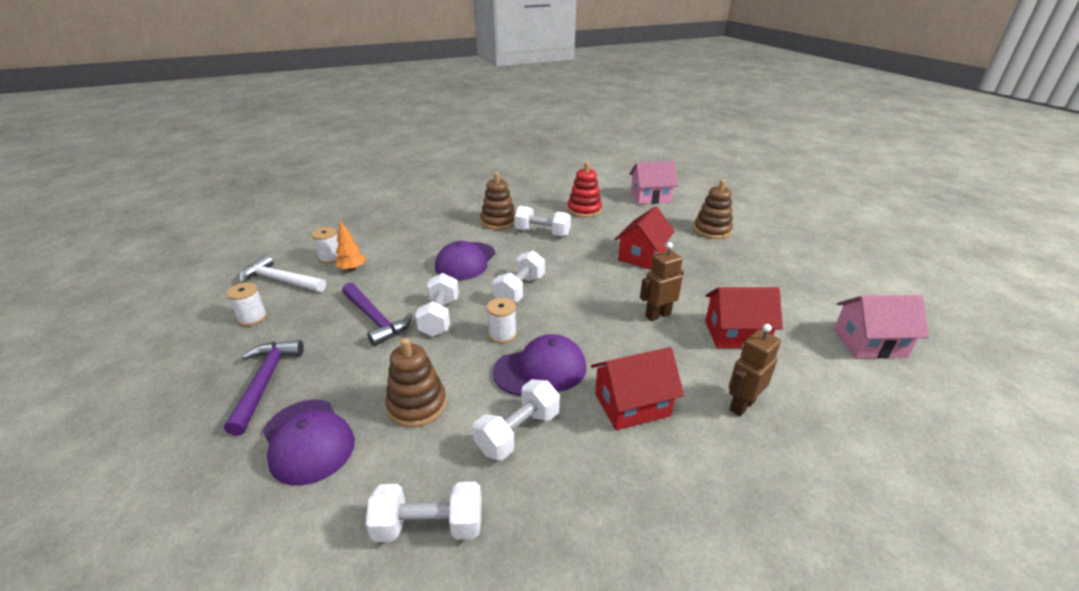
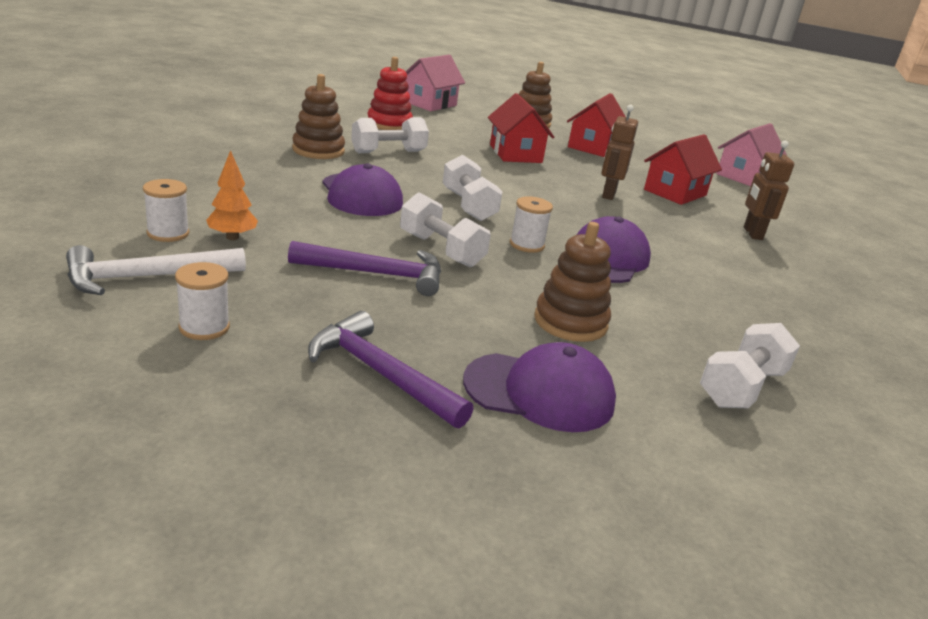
camera: 50 degrees left, 5 degrees down
white dumbbell [473,379,560,460] -> none
red house [591,347,684,430] -> red house moved to [567,93,626,157]

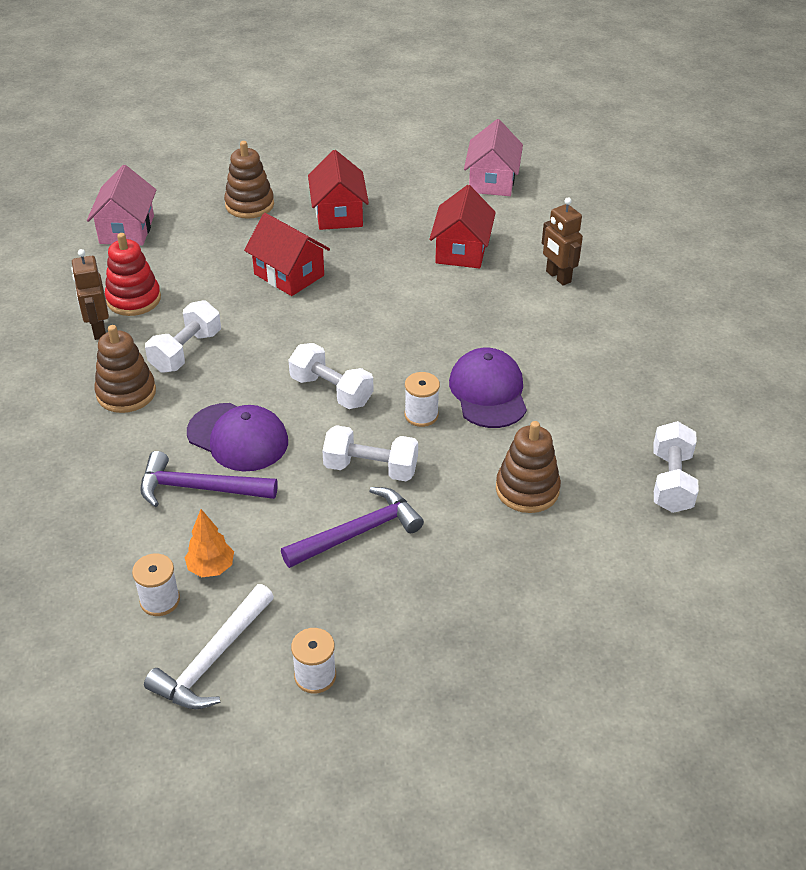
camera: 30 degrees left, 15 degrees up
purple hammer [308,311,474,429] -> purple hammer moved to [140,451,278,507]
purple cap [463,342,616,432] -> none
brown robot [601,105,638,200] -> brown robot moved to [71,249,109,340]

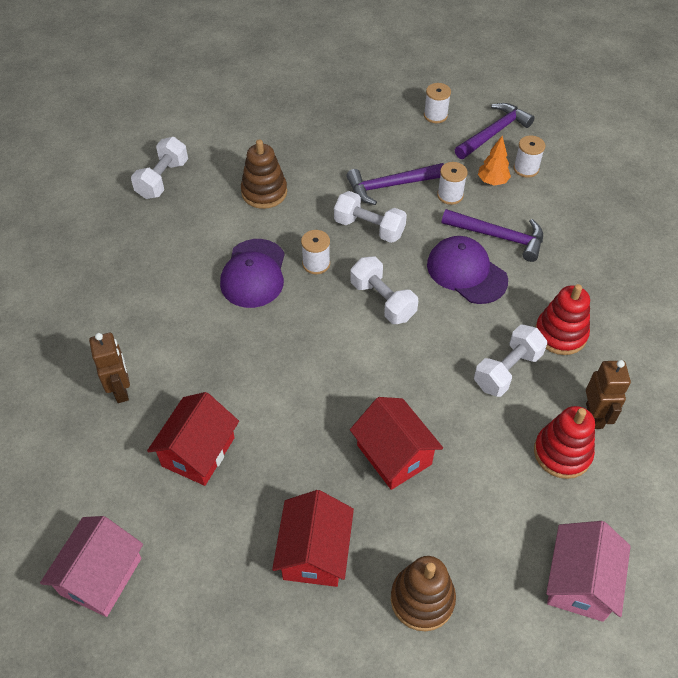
camera: 165 degrees left, 10 degrees up
brown stacking toy [94,325,156,413] -> red stacking toy [535,284,590,355]
white hammer [144,584,274,709] -> purple hammer [455,103,534,159]
none -> white spool [437,162,468,205]

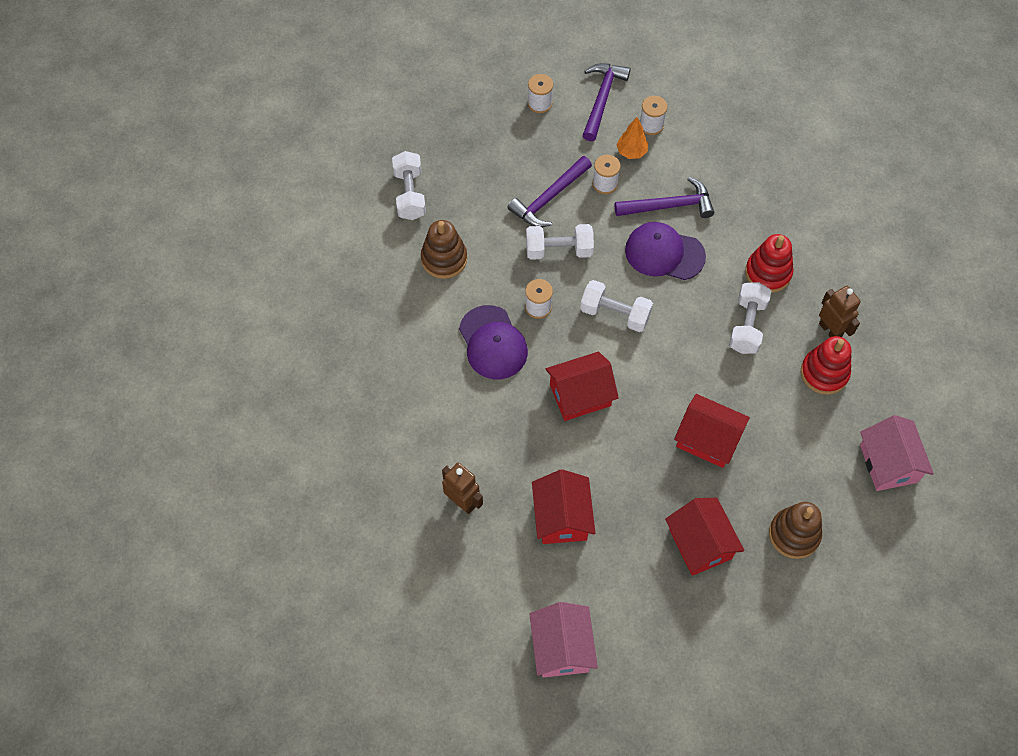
camera: 30 degrees left, 10 degrees up
white dumbbell [131,137,188,199] -> white dumbbell moved to [392,151,426,220]
none -> red house [546,352,619,421]

